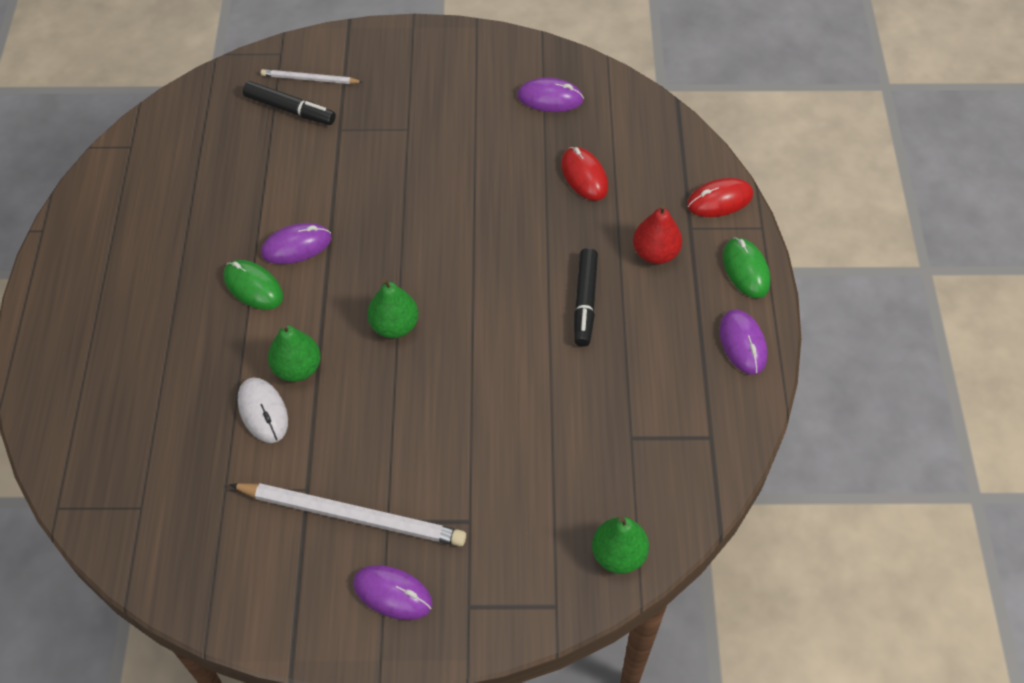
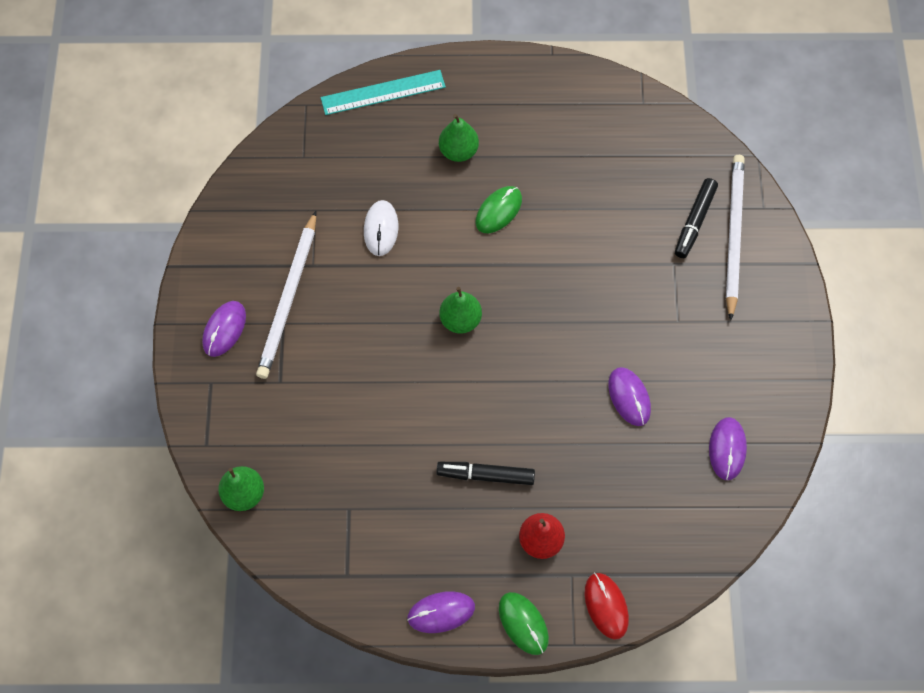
camera: 90 degrees right, 10 degrees up
white mouse [238,377,288,443] -> white mouse turned 60 degrees counterclockwise [364,200,398,256]
white pencil [261,69,363,84] -> white pencil [726,155,745,321], size x1.90
purple mouse [261,223,332,264] -> purple mouse moved to [608,367,651,426]
green pear [268,324,321,382] -> green pear moved to [439,114,479,162]
red mouse [561,147,608,201] -> none
green mouse [723,237,770,298] -> green mouse turned 75 degrees clockwise [499,592,549,655]
none -> turquoise ruler [321,70,446,115]

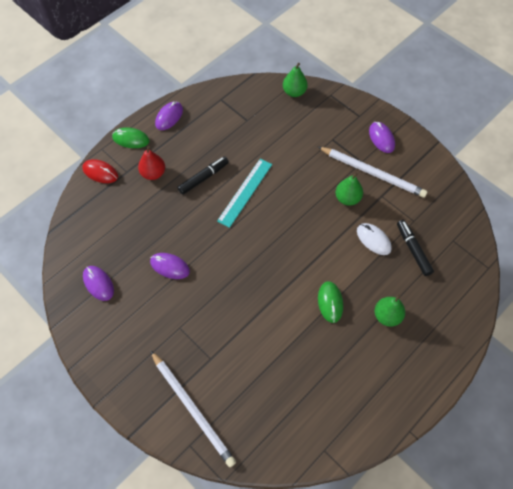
camera: 135 degrees right, 5 degrees down
white pencil [256,211,316,379] -> white pencil turned 150 degrees clockwise [318,147,428,198]
turquoise ruler [321,70,446,115] -> turquoise ruler moved to [217,159,272,228]
green pear [439,287,482,334] -> green pear moved to [336,173,363,206]
black marker [675,178,718,258] -> black marker moved to [397,220,434,276]

